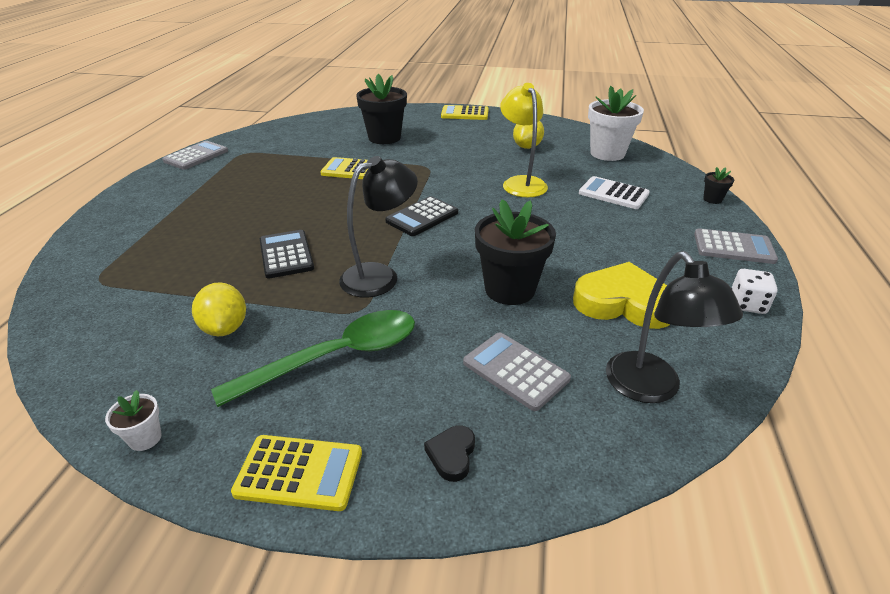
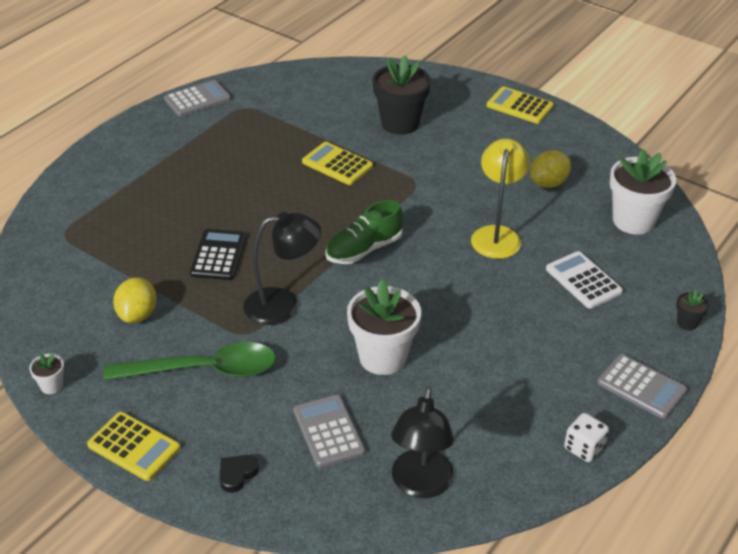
camera: 25 degrees right, 5 degrees up
black calculator [385,196,458,236] -> green shoe [325,200,403,264]
black flower pot [475,199,556,305] -> white flower pot [347,279,421,375]
yellow heart [573,262,670,329] -> none

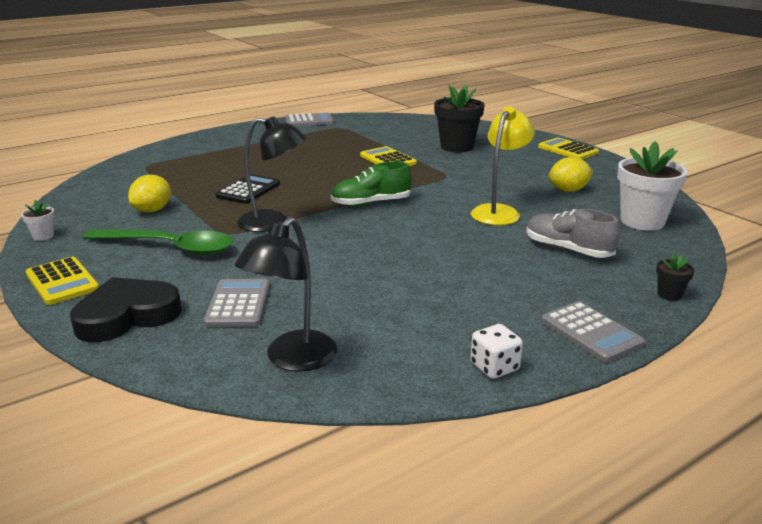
camera: 20 degrees right, 15 degrees down
black heart [220,455,259,493] -> black heart [70,277,182,342], size x2.22
white flower pot [347,279,421,375] -> none
white calculator [546,251,623,309] -> grey shoe [526,209,620,258]

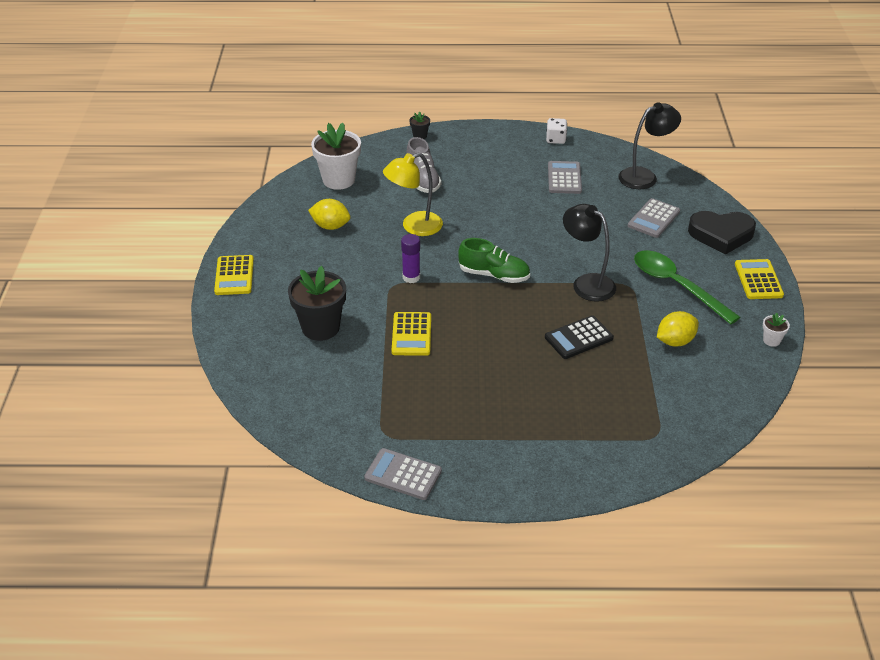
camera: 145 degrees left, 15 degrees up
grey calculator [541,301,645,362] -> grey calculator moved to [548,161,582,194]
none -> purple glue stick [401,234,420,283]

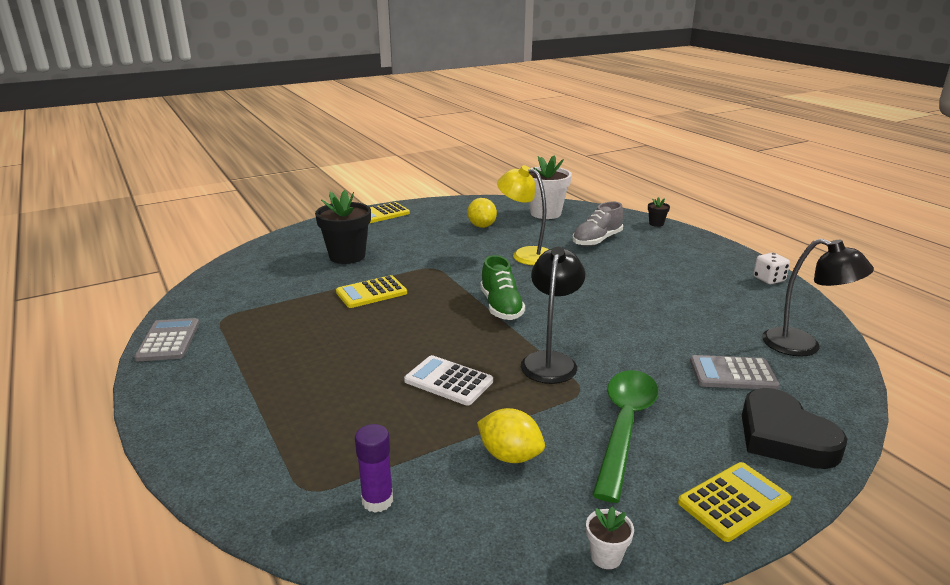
camera: 60 degrees right, 15 degrees down
purple glue stick [401,234,420,283] -> purple glue stick moved to [355,424,393,513]
black calculator [545,315,614,359] -> white calculator [404,355,493,406]
grey calculator [548,161,582,194] -> none

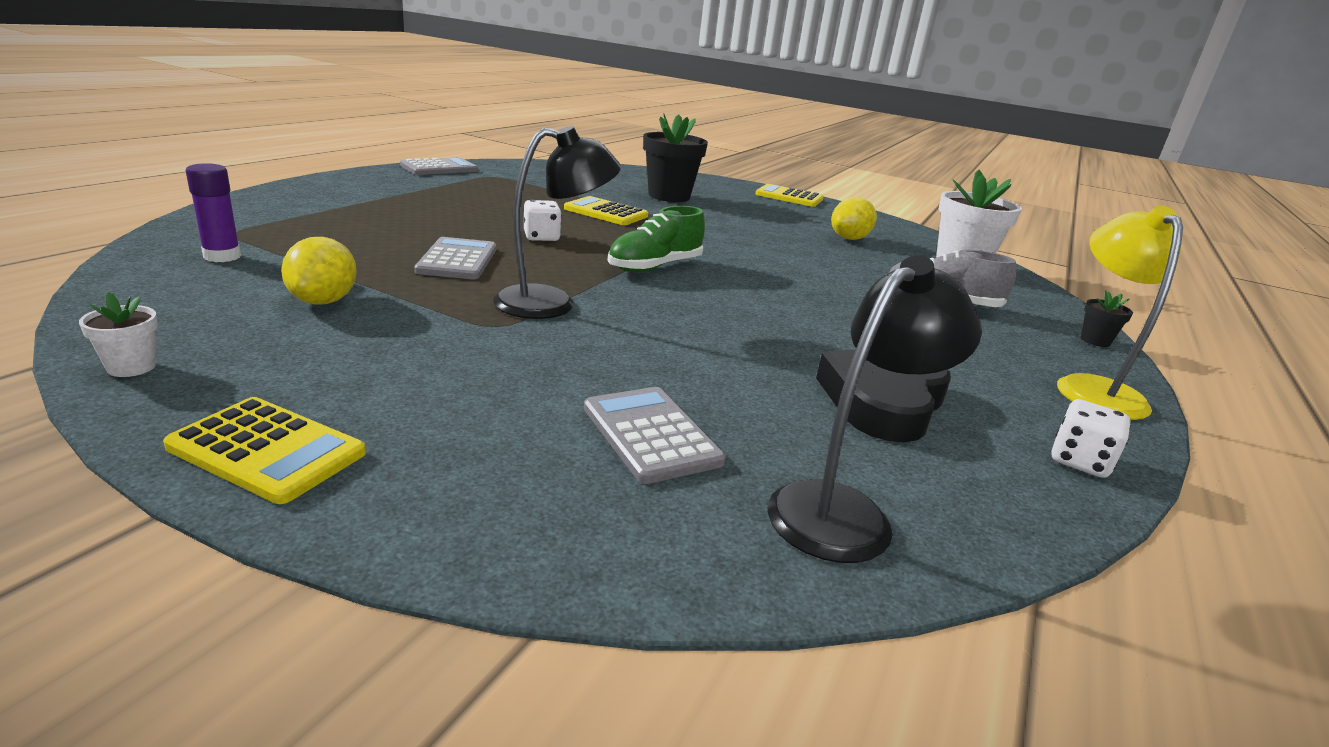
camera: 55 degrees right, 0 degrees up
white calculator [404,355,493,406] -> grey calculator [414,237,496,279]
yellow lamp [497,165,549,265] -> yellow lamp moved to [1057,205,1183,420]
green spoon [592,370,658,503] -> none
black heart [742,388,847,469] -> black heart moved to [816,350,951,442]
black lamp [762,238,874,357] -> black lamp turned 135 degrees counterclockwise [767,256,982,563]
none -> white dice [524,200,562,241]

